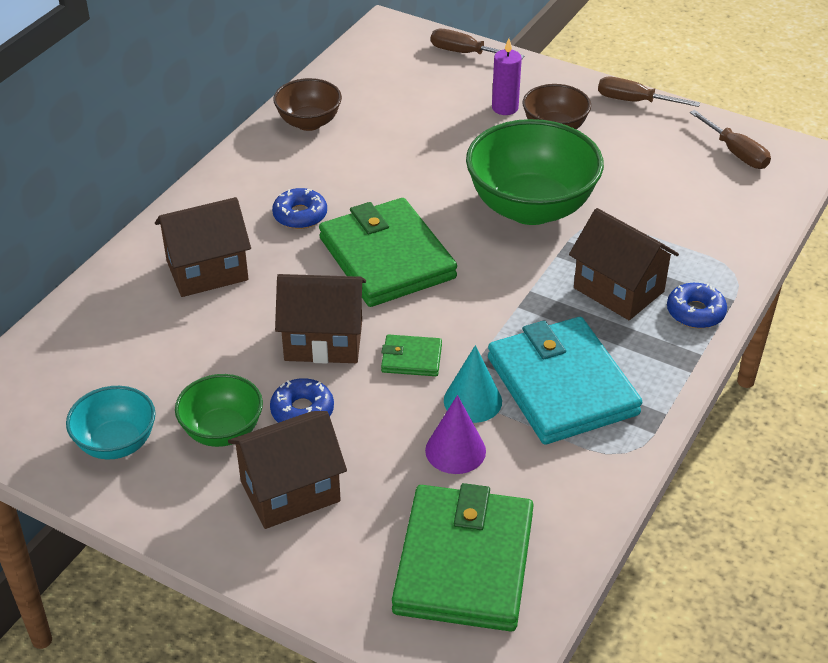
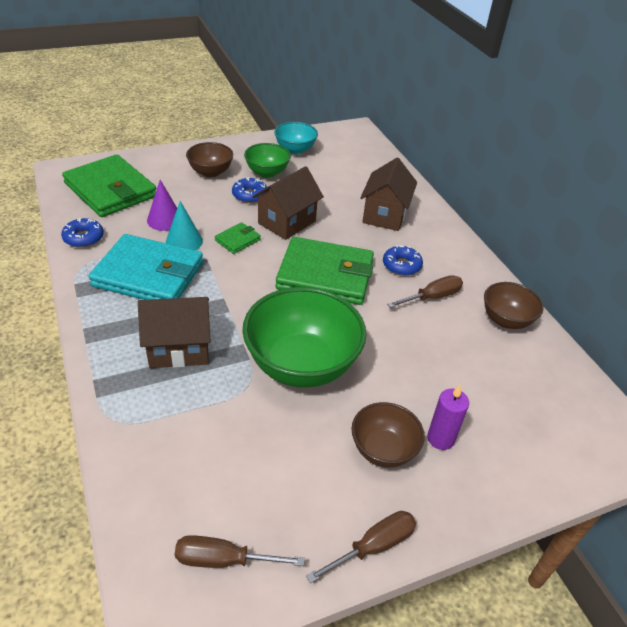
camera: 125 degrees right, 0 degrees up
brown house [228,411,347,529] -> brown bowl [186,142,233,177]
brown screwdriver [431,29,524,59] -> brown screwdriver moved to [387,275,463,308]
blue donut [667,283,727,328] -> blue donut moved to [61,218,104,248]

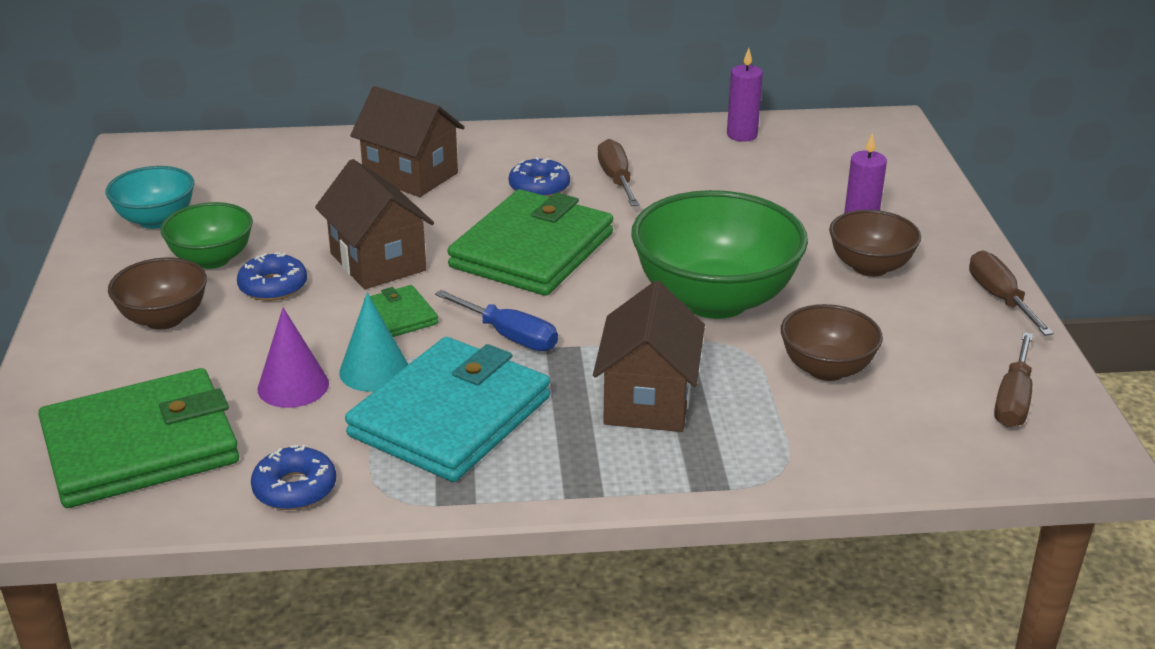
camera: 70 degrees left, 10 degrees down
brown bowl [484,282,544,329] -> brown bowl moved to [781,304,883,381]
none -> blue screwdriver [435,290,558,351]
none -> purple candle [727,48,763,142]

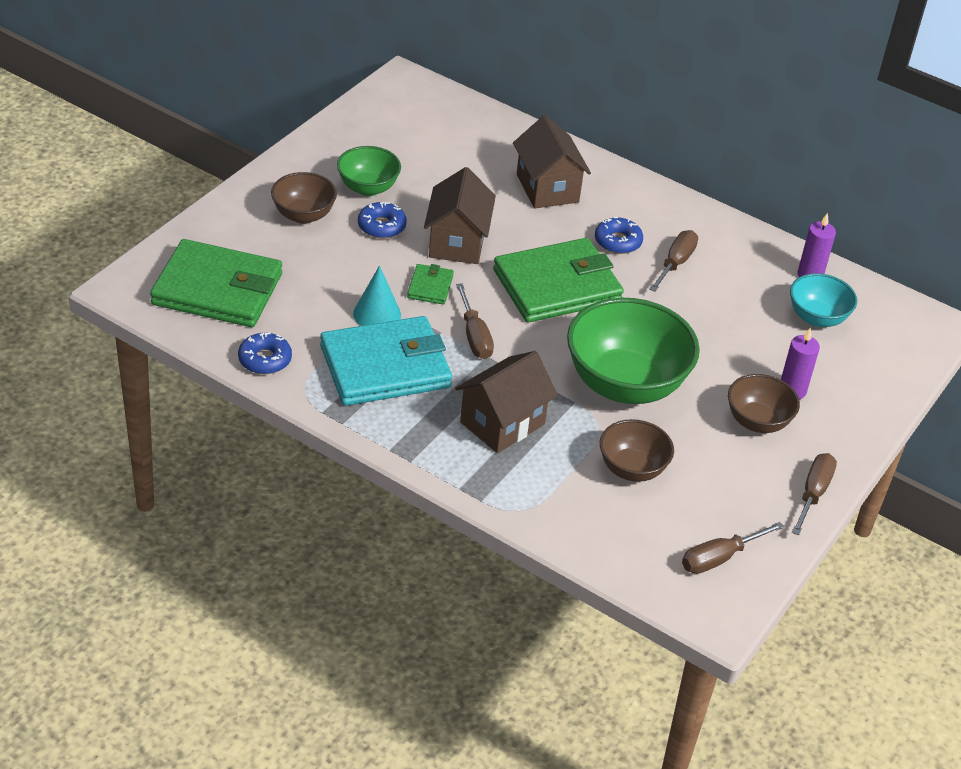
camera: 35 degrees right, 10 degrees up
turquoise bowl [106,166,194,229] -> turquoise bowl moved to [790,273,857,327]
purple cone [258,308,329,408] -> none
blue screwdriver [435,290,558,351] -> brown screwdriver [456,283,494,359]

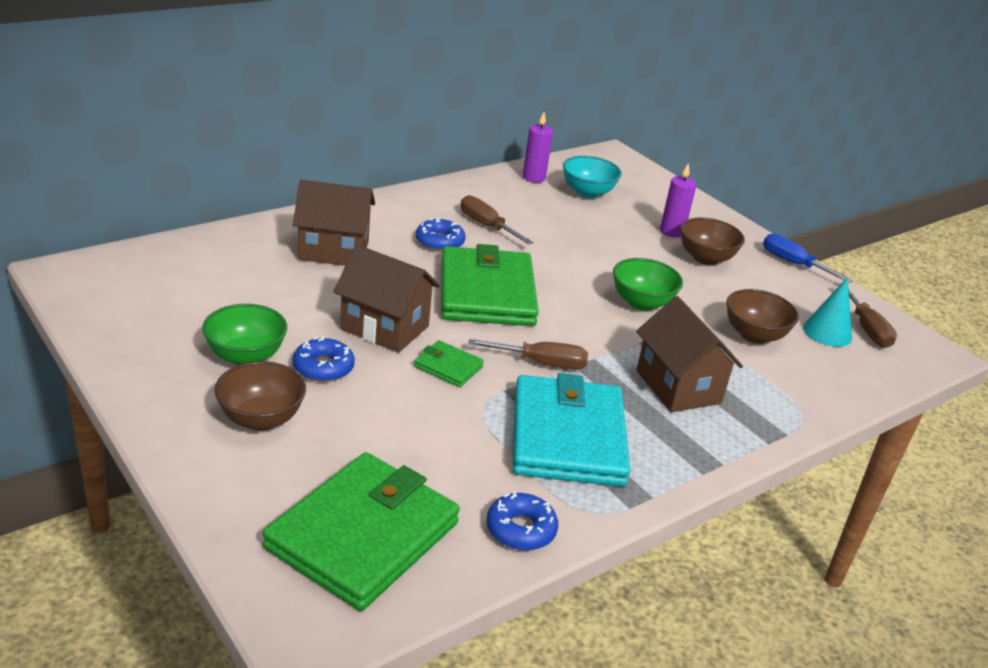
camera: 70 degrees left, 10 degrees down
turquoise cone [353,265,401,326] -> turquoise cone moved to [803,277,852,347]
green bowl [567,298,700,404] -> green bowl [613,258,683,311], size x0.54
brown screwdriver [792,453,837,535] -> blue screwdriver [763,234,853,283]

